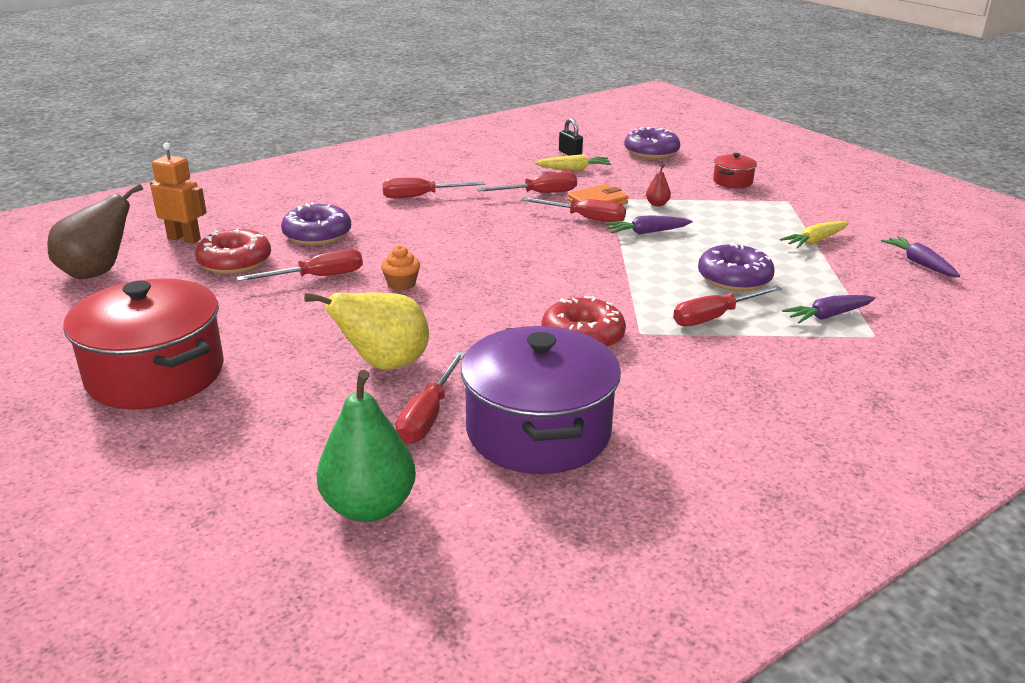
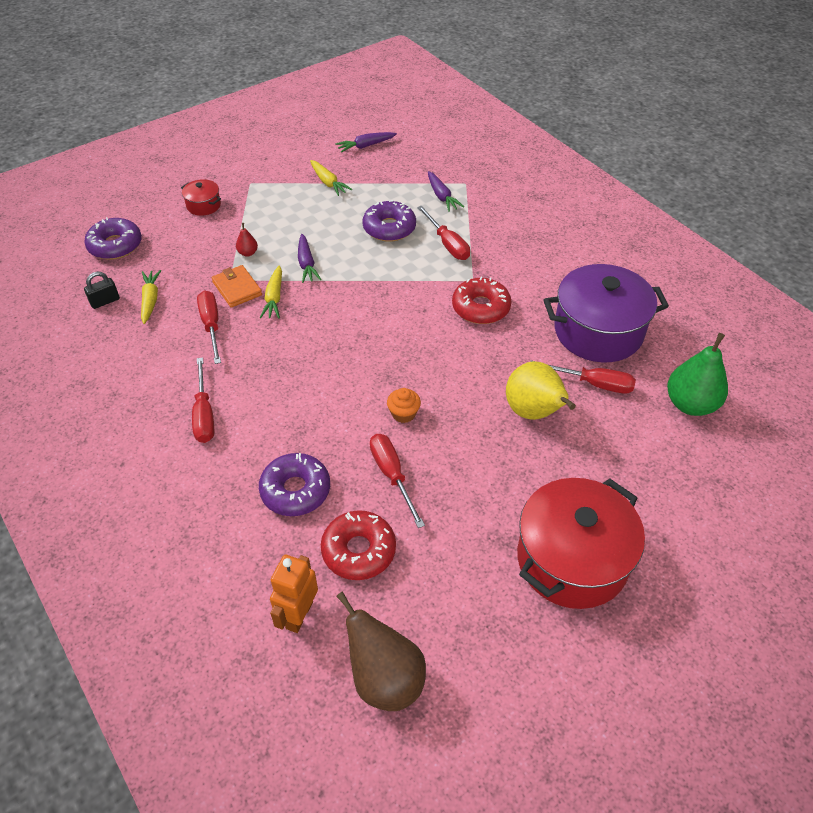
camera: 90 degrees left, 20 degrees up
red screwdriver [521,197,626,222] -> yellow carrot [260,265,282,318]

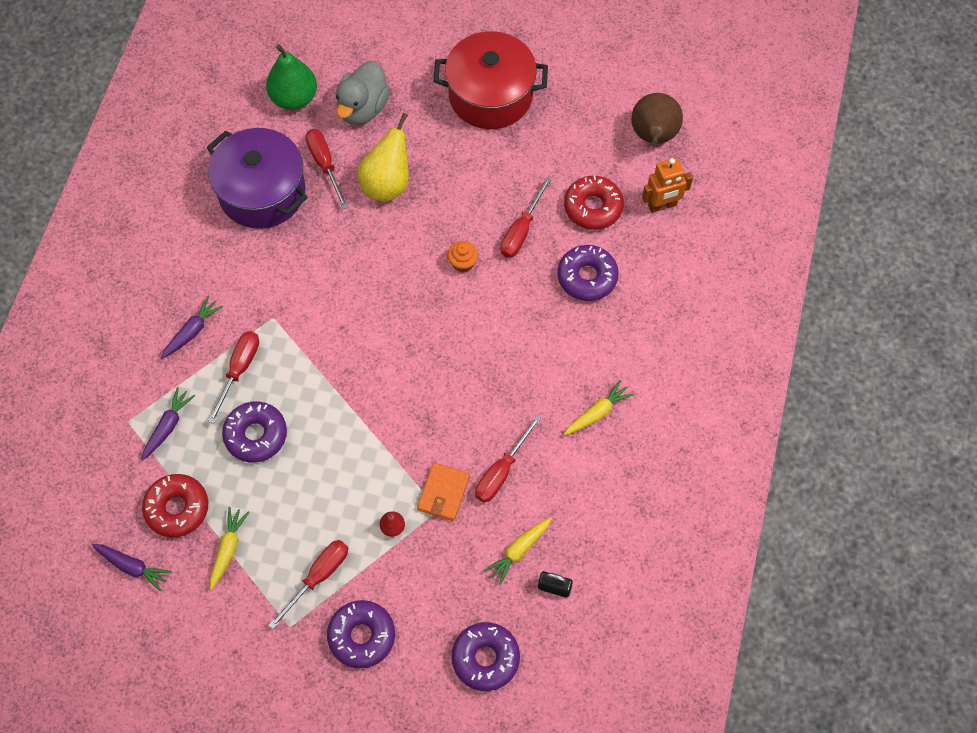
camera: 130 degrees left, 15 degrees up
red pot [181,179,221,216] -> purple donut [327,600,395,669]
red screwdriver [192,358,214,443] -> red screwdriver moved to [268,540,348,629]
yellow carrot [260,265,282,318] -> yellow carrot moved to [563,380,634,436]
purple carrot [298,234,321,283] -> purple carrot moved to [161,296,223,359]
red donut [452,277,512,324] -> red donut moved to [142,474,208,538]
none -> grey duck [336,61,390,125]

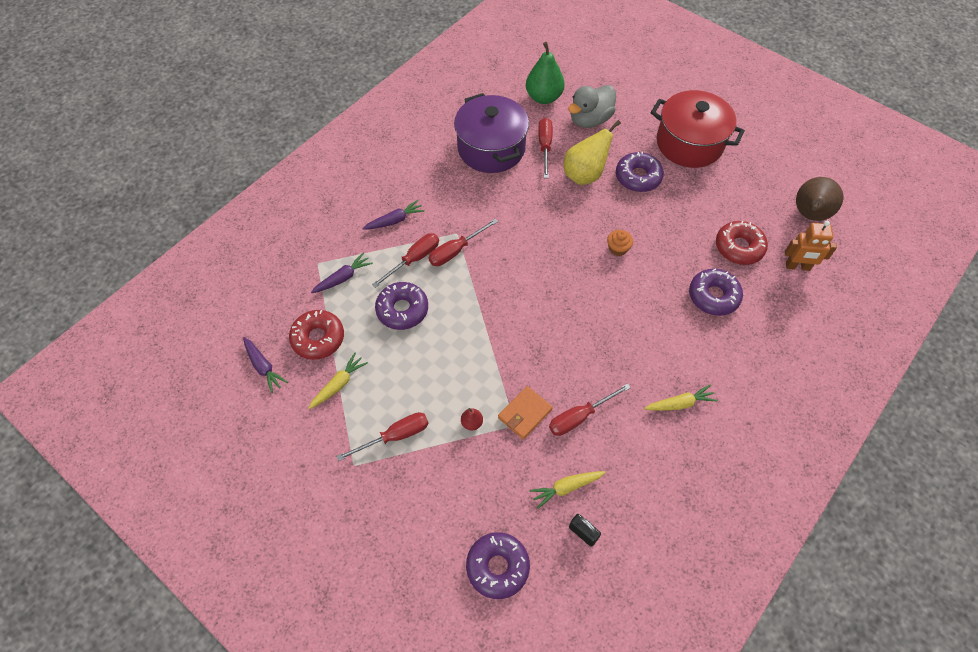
camera: 25 degrees right, 5 degrees down
purple donut [327,600,395,669] -> purple donut moved to [616,151,664,192]
red screwdriver [500,177,551,258] -> red screwdriver moved to [428,219,498,266]

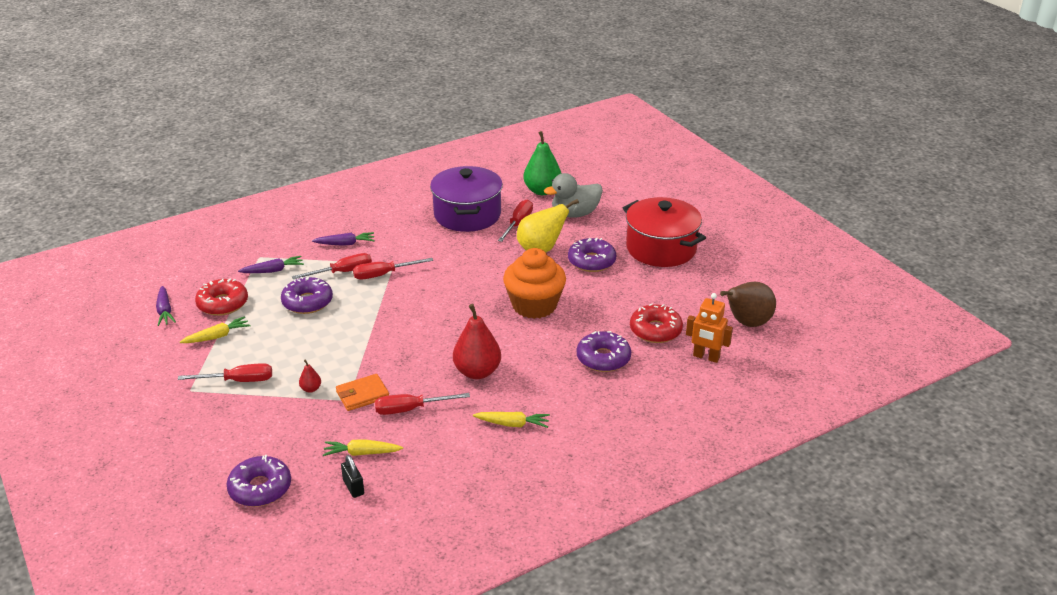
camera: 20 degrees right, 25 degrees down
orange cupcake [607,230,633,256] -> orange cupcake [503,248,566,319], size x2.37
none -> red pear [453,304,501,379]

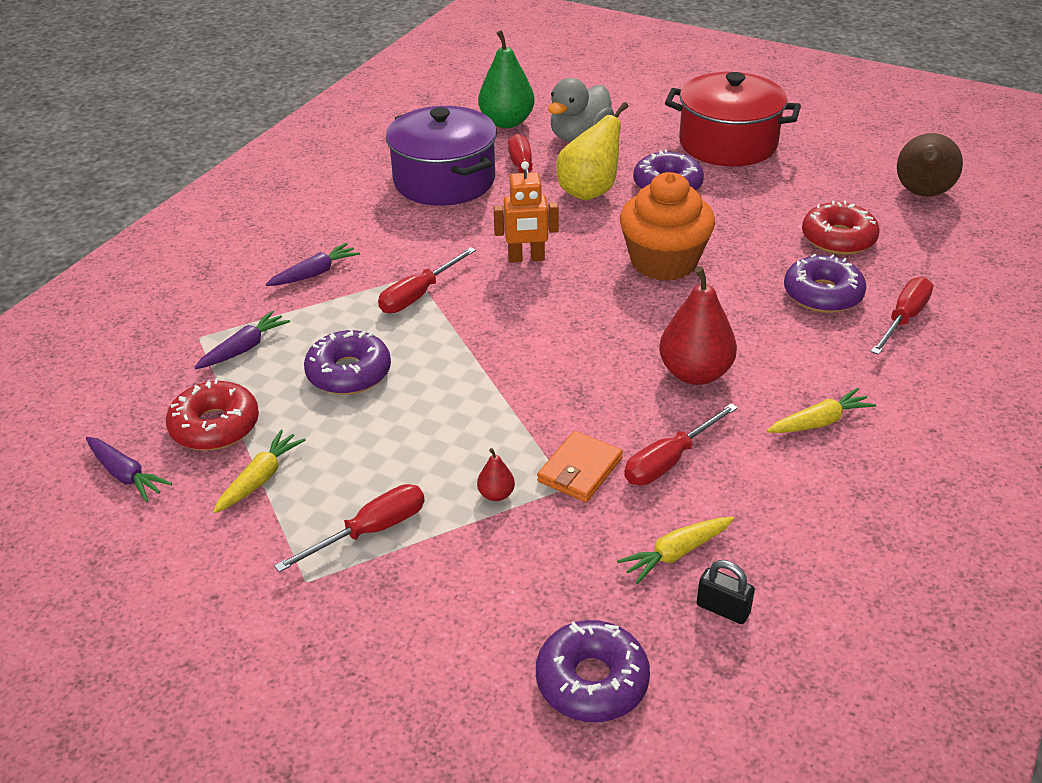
camera: 30 degrees left, 5 degrees up
red screwdriver [292,253,372,279] -> red screwdriver moved to [871,277,933,355]
orange robot [686,293,733,363] -> orange robot moved to [494,161,559,263]

